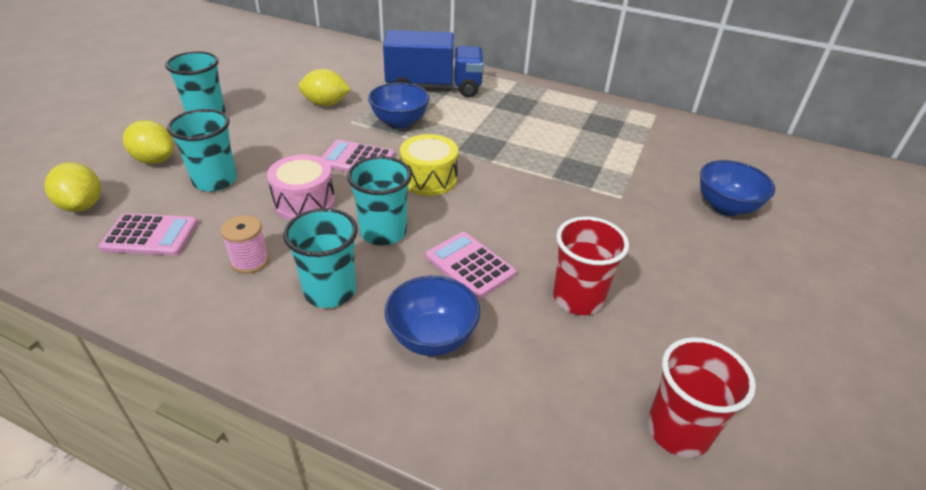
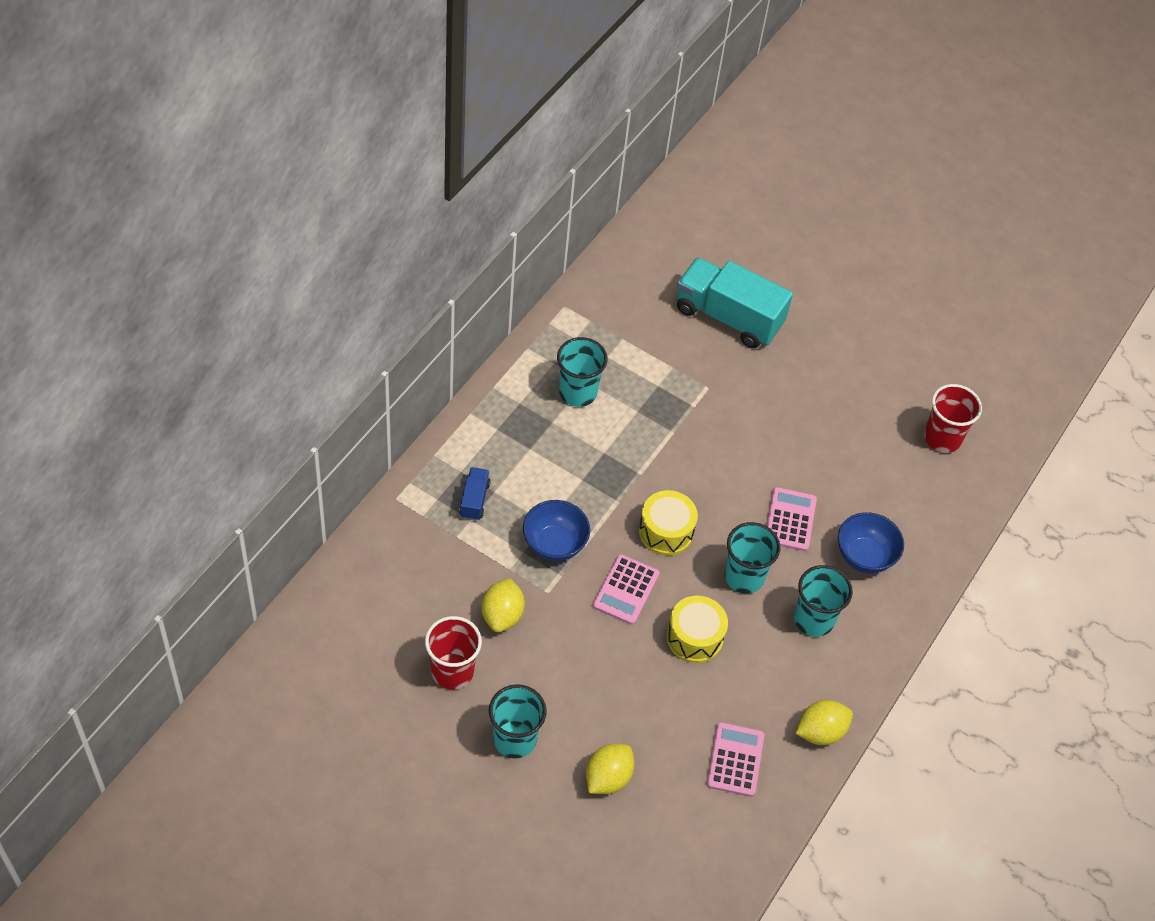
camera: 85 degrees left, 15 degrees up
yellow lemon [44,162,101,212] -> yellow lemon moved to [795,700,853,745]
turquoise cup [167,109,237,191] -> turquoise cup moved to [557,337,608,407]
pink spool [221,215,269,274] -> none
pink drum [267,154,335,220] -> yellow drum [667,596,728,663]
blue truck [383,30,484,98] -> blue truck [459,467,491,521], size x0.45
pink calculator [426,232,516,299] -> pink calculator turned 135 degrees clockwise [766,487,817,551]
red cup [553,216,629,315] -> red cup moved to [425,616,482,689]
blue bowl [700,160,775,216] -> turquoise truck [677,258,793,348]

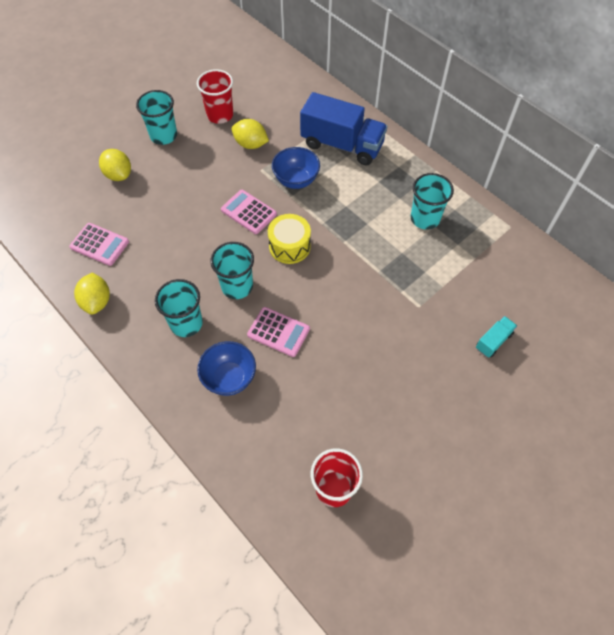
camera: 110 degrees right, 5 degrees up
blue truck [459,467,491,521] -> blue truck [300,92,388,165], size x2.21
yellow drum [667,596,728,663] -> none
turquoise truck [677,258,793,348] -> turquoise truck [476,316,517,358], size x0.45

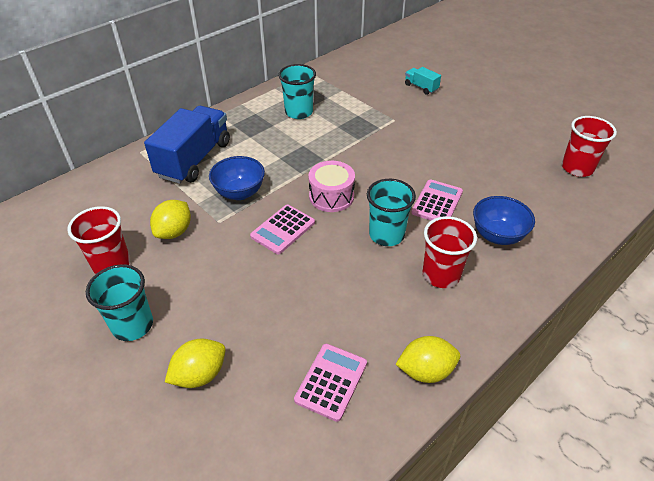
camera: 90 degrees left, 15 degrees down
turquoise cup [155,279,203,337] -> red cup [422,216,477,288]
yellow drum [268,214,311,264] -> pink drum [308,161,355,212]

